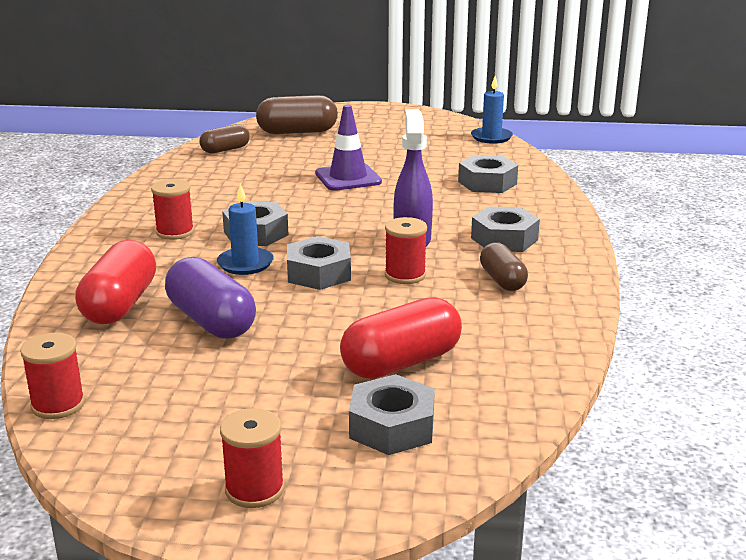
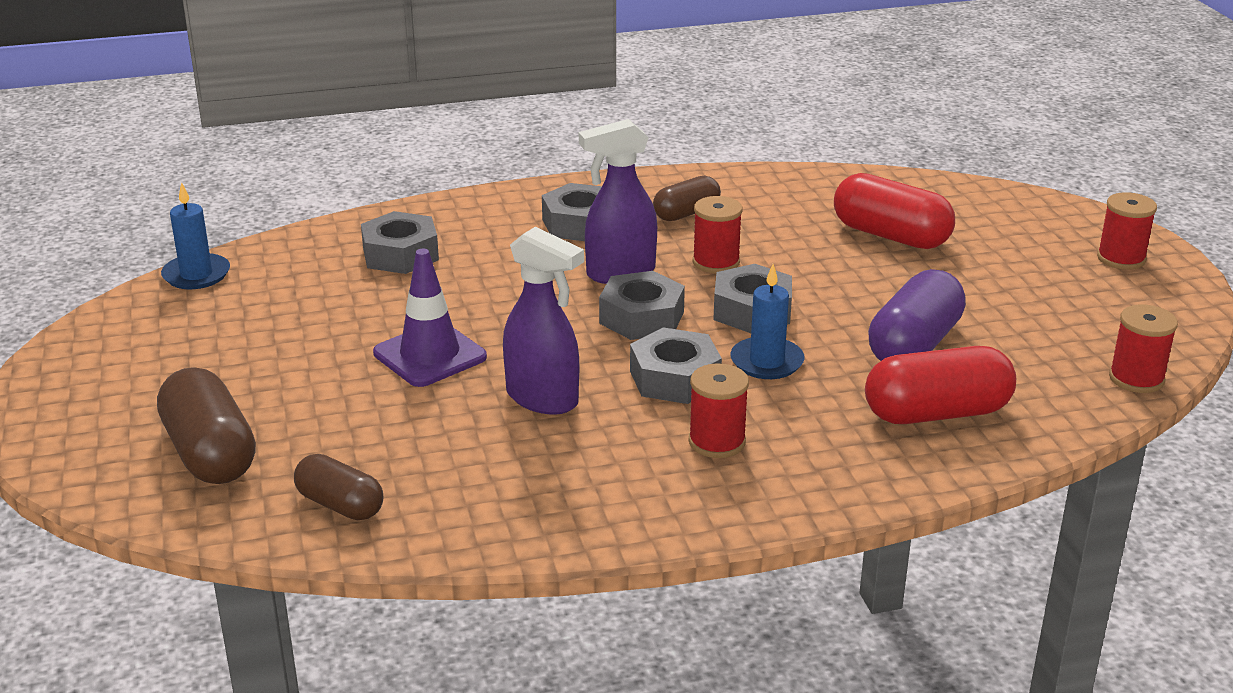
camera: 110 degrees left, 5 degrees up
grey nut [349,374,435,455] -> grey nut moved to [599,271,685,340]
none -> purple spray bottle [503,227,584,415]

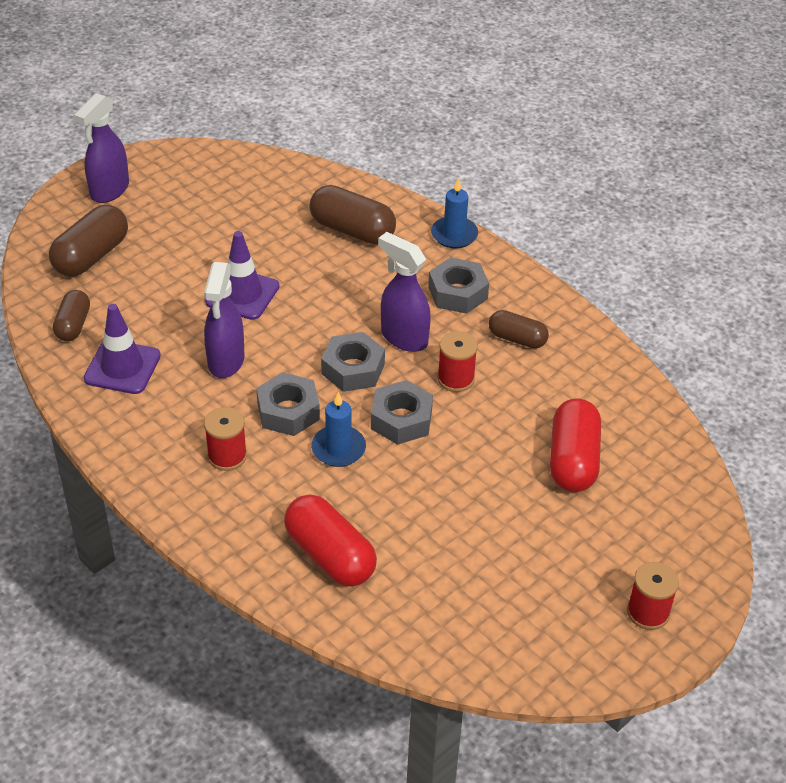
camera: 60 degrees right, 15 degrees up
blue candle [161,182,230,289] -> blue candle moved to [431,178,478,248]
grey nut [361,211,439,274] -> brown capsule [309,185,396,244]
purple capsule [868,269,966,361] -> none
red spool [1109,304,1178,393] -> none
none -> purple spray bottle [74,93,129,203]
none -> purple traffic cone [84,304,161,394]

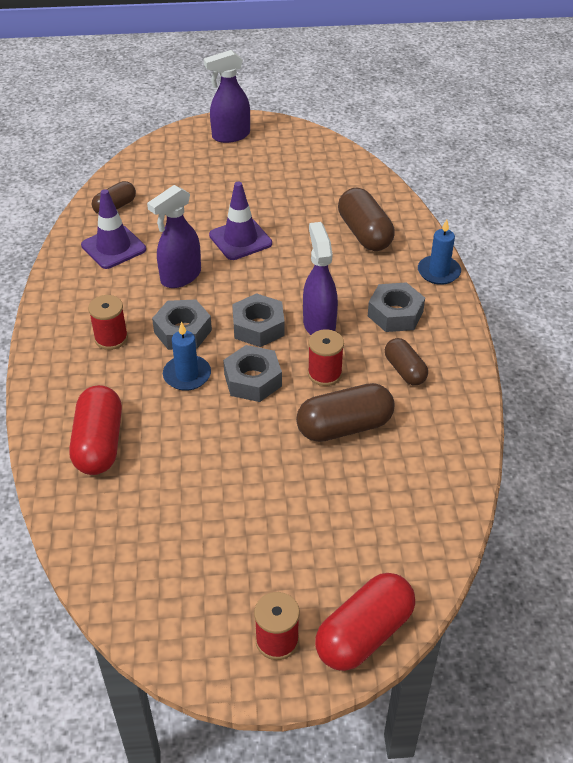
camera: 40 degrees right, 0 degrees up
brown capsule [49,205,128,277] -> brown capsule moved to [296,383,395,442]
red capsule [550,399,601,492] -> red capsule moved to [315,573,415,671]

